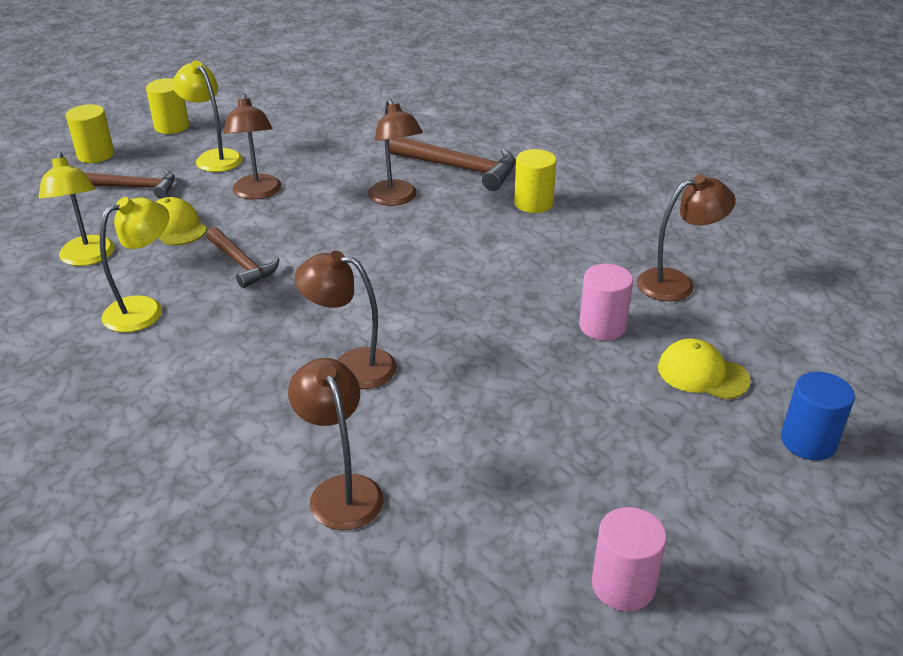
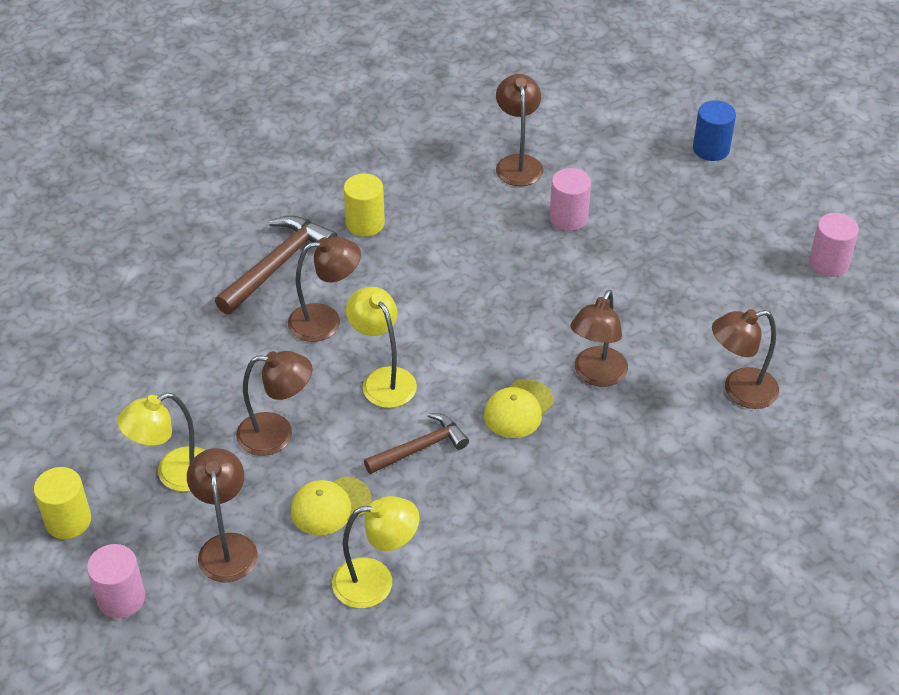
camera: 80 degrees left, 10 degrees up
yellow cylinder [66,104,114,163] -> pink cylinder [87,544,145,619]
brown hammer [85,170,175,199] -> brown lamp [187,448,258,582]
yellow lamp [100,197,169,332] -> yellow lamp moved to [346,287,417,408]
yellow cap [658,338,750,399] -> yellow cap moved to [484,379,554,438]

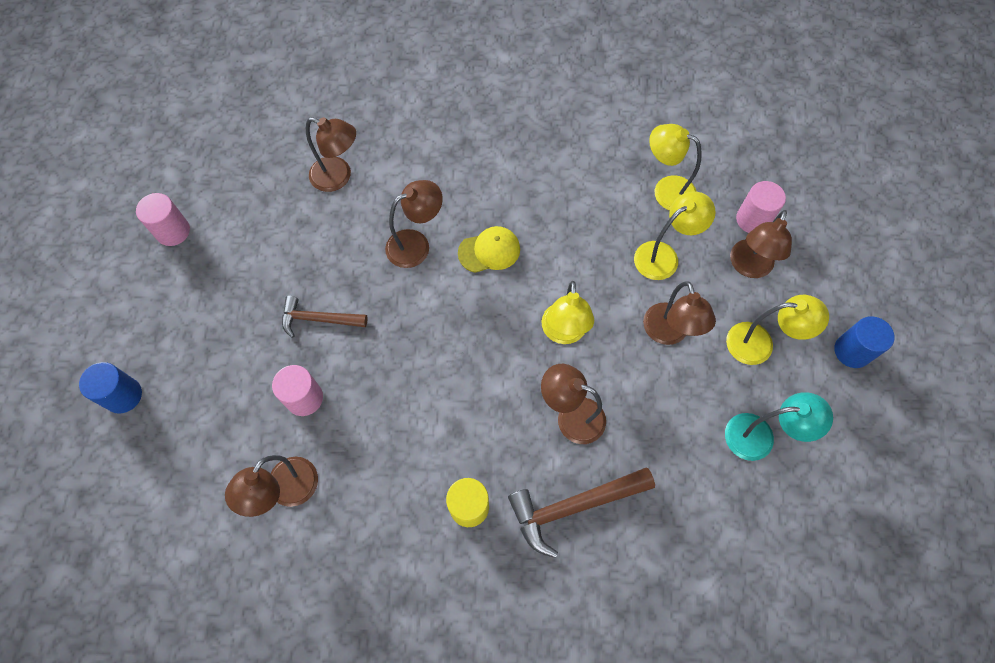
camera: 145 degrees left, 20 degrees up
yellow cylinder [34,467,91,539] -> blue cylinder [834,316,895,368]
pink cylinder [87,544,145,619] -> pink cylinder moved to [736,181,786,233]
brown lamp [236,351,313,456] -> brown lamp turned 135 degrees counterclockwise [643,281,716,345]
yellow cap [291,476,372,535] -> yellow lamp [634,191,716,280]
brown hammer [364,413,469,474] -> brown hammer moved to [282,296,367,338]
none -> turquoise lamp [725,392,833,461]

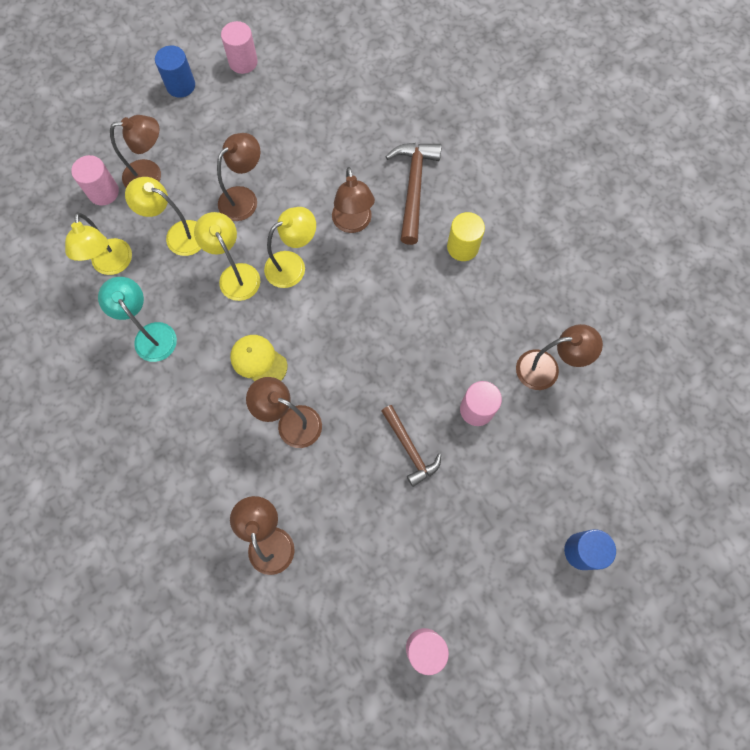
camera: 125 degrees left, 5 degrees up
brown hammer [508,468,655,558] -> brown hammer turned 120 degrees counterclockwise [386,143,442,245]
turquoise lamp [725,392,833,461] -> turquoise lamp moved to [98,277,177,362]
yellow lamp [726,295,829,365] -> yellow lamp moved to [194,212,260,301]
none -> pink cylinder [221,21,258,74]

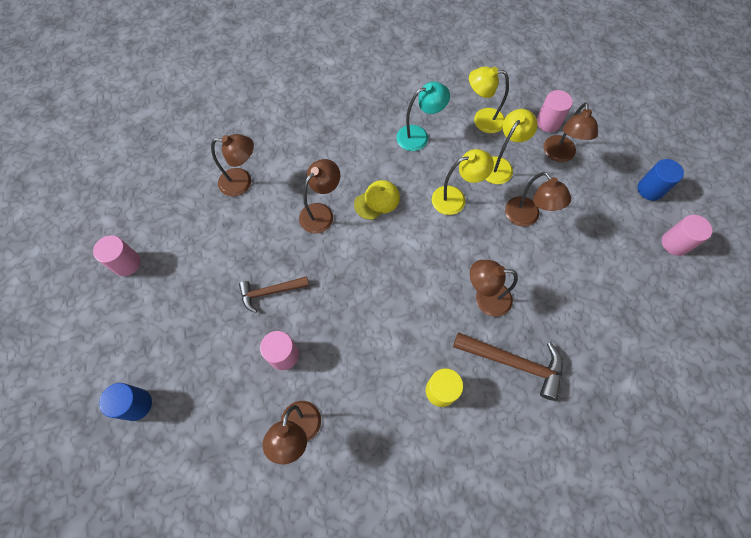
camera: 105 degrees right, 5 degrees down
yellow lamp [264,207,316,288] -> none

